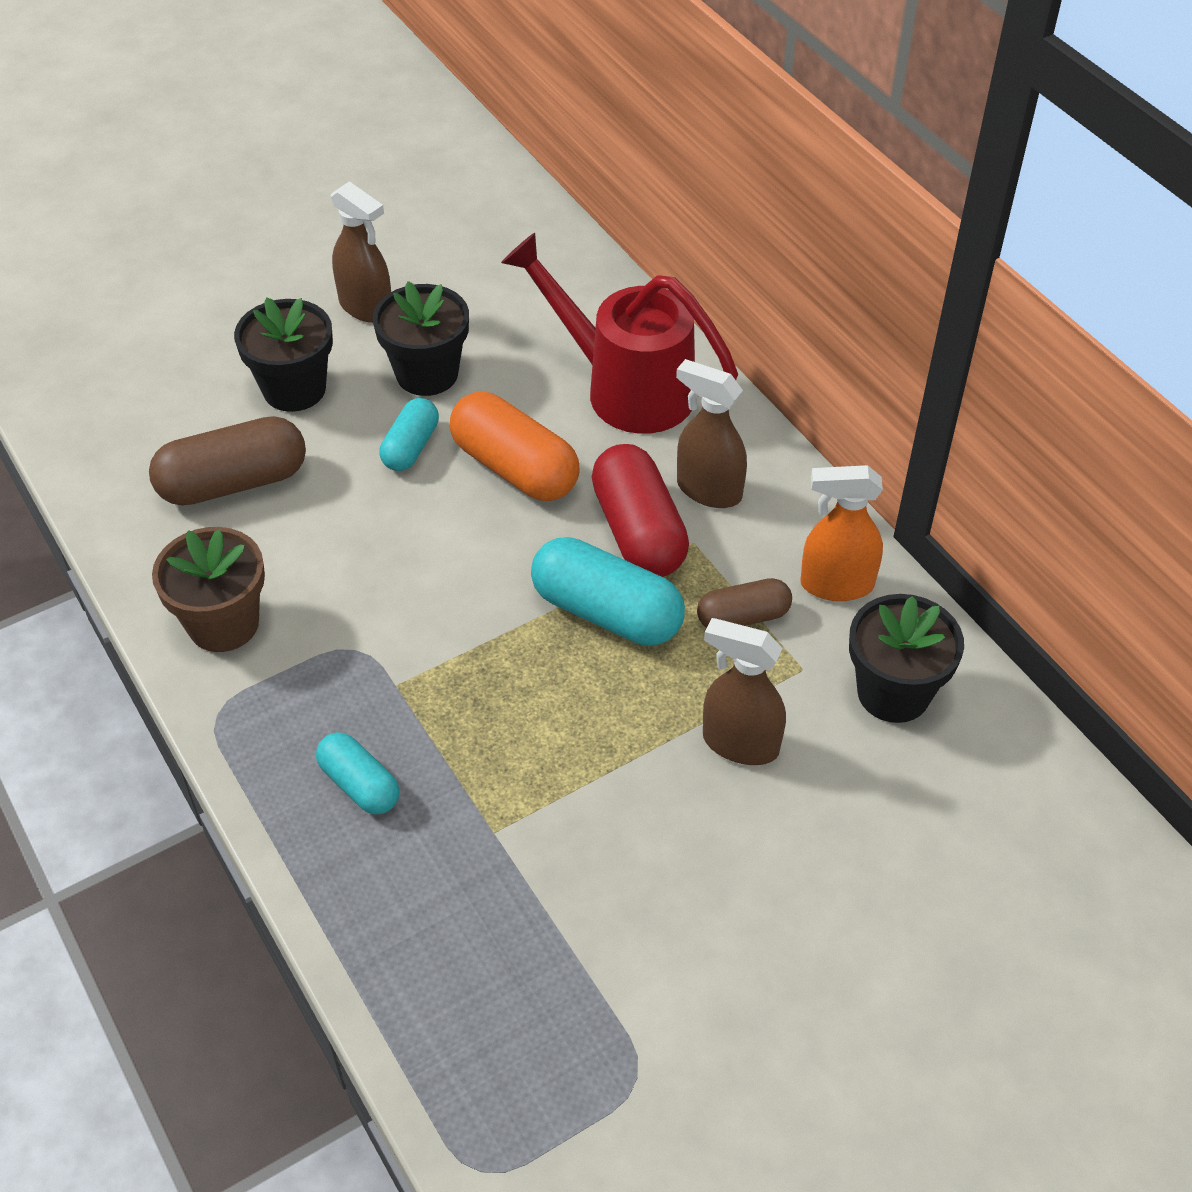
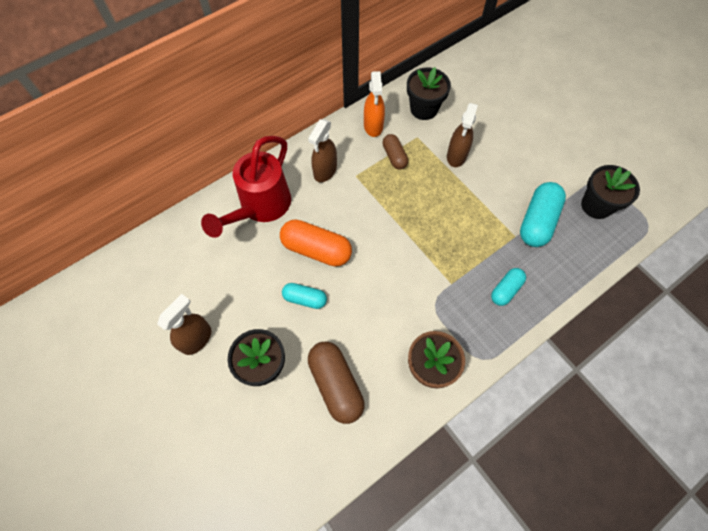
camera: 95 degrees left, 15 degrees up
black flower pot [373,281,469,396] -> black flower pot moved to [581,165,640,219]
orange capsule [450,392,580,501] -> orange capsule turned 75 degrees clockwise [280,219,352,266]
turquoise capsule [531,537,685,646] -> turquoise capsule moved to [520,182,566,247]
red capsule [592,444,689,577] -> none

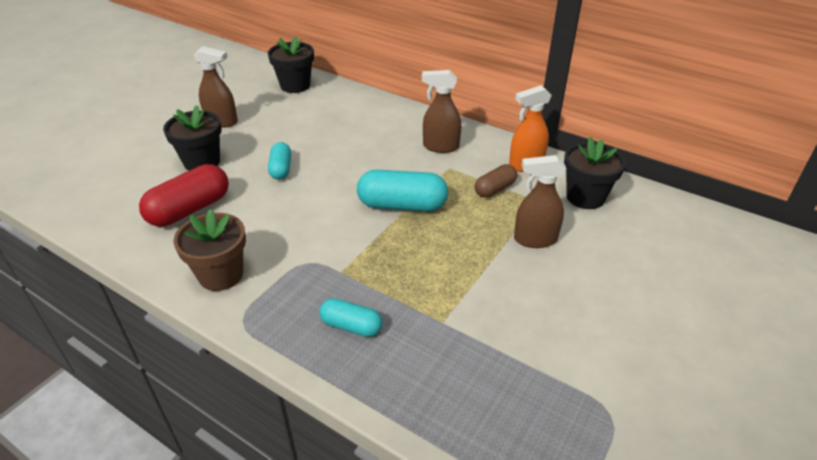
camera: 70 degrees right, 25 degrees down
red watering can [201,136,291,238] -> none
orange capsule [280,219,352,266] -> none
brown capsule [308,342,365,424] -> red capsule [139,164,229,227]
turquoise capsule [520,182,566,247] -> turquoise capsule moved to [357,170,448,211]
black flower pot [581,165,640,219] -> black flower pot moved to [268,36,314,93]

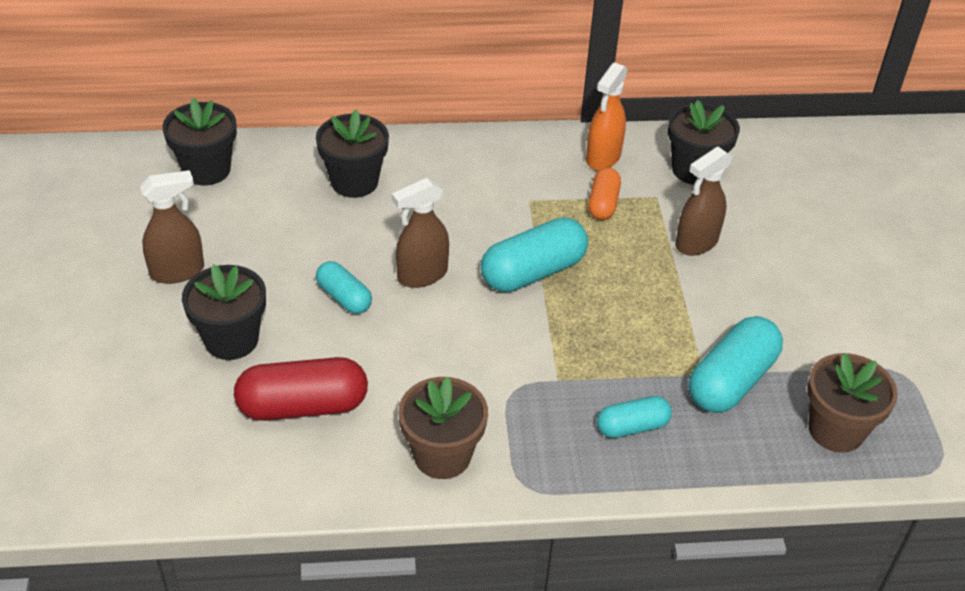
camera: 40 degrees left, 5 degrees up
red capsule [139,164,229,227] -> red capsule turned 75 degrees clockwise [234,357,368,421]
brown spray bottle [422,70,461,153] -> brown spray bottle moved to [392,178,449,288]
brown capsule [475,164,517,198] -> orange capsule [588,168,621,220]
none -> black flower pot [316,109,389,198]
none -> turquoise capsule [689,316,783,413]
none -> brown flower pot [807,353,898,453]

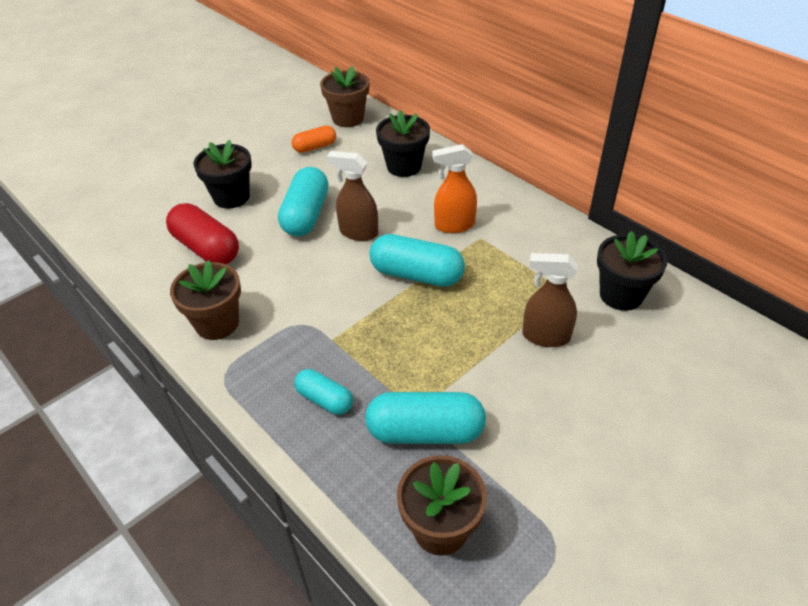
camera: 55 degrees right, 0 degrees up
brown spray bottle [140,170,204,284] -> none
black flower pot [162,98,237,185] -> brown flower pot [320,66,369,127]
turquoise capsule [316,261,372,314] -> turquoise capsule [278,167,328,236], size x1.70
orange spray bottle [586,62,628,171] -> orange spray bottle moved to [432,144,477,233]
orange capsule [588,168,621,220] -> orange capsule moved to [292,126,336,153]

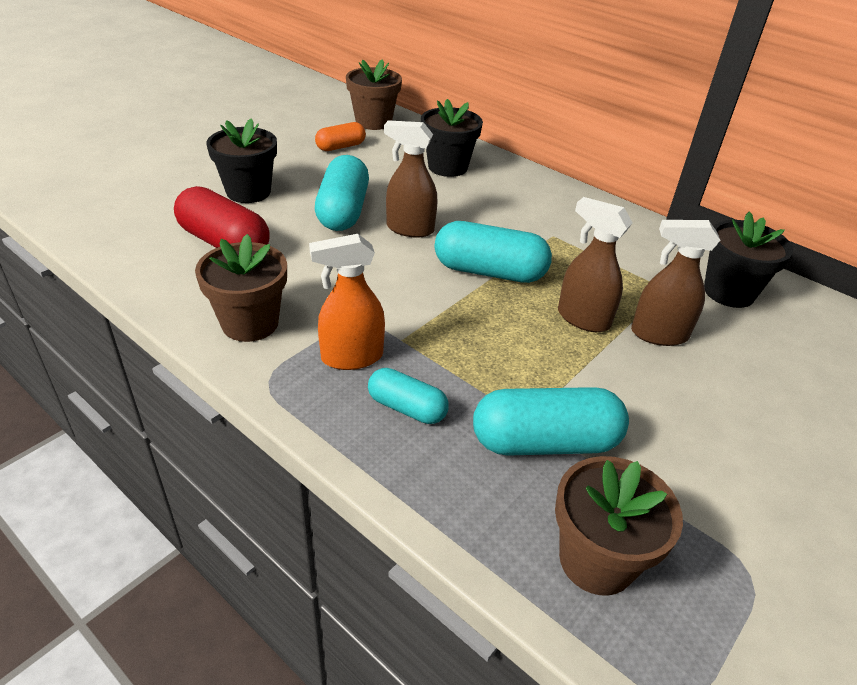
camera: 10 degrees left, 5 degrees down
orange spray bottle [432,144,477,233] -> orange spray bottle moved to [309,234,385,370]
none -> brown spray bottle [558,197,633,332]

